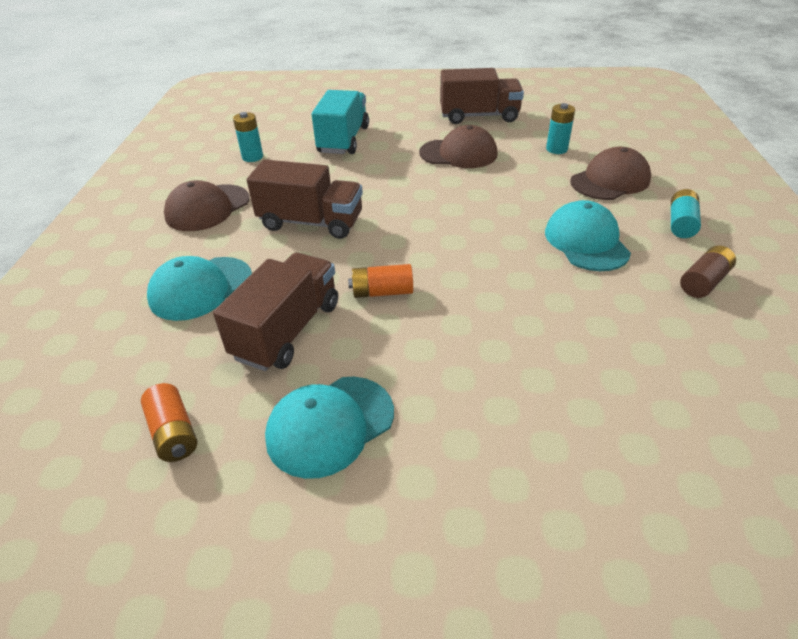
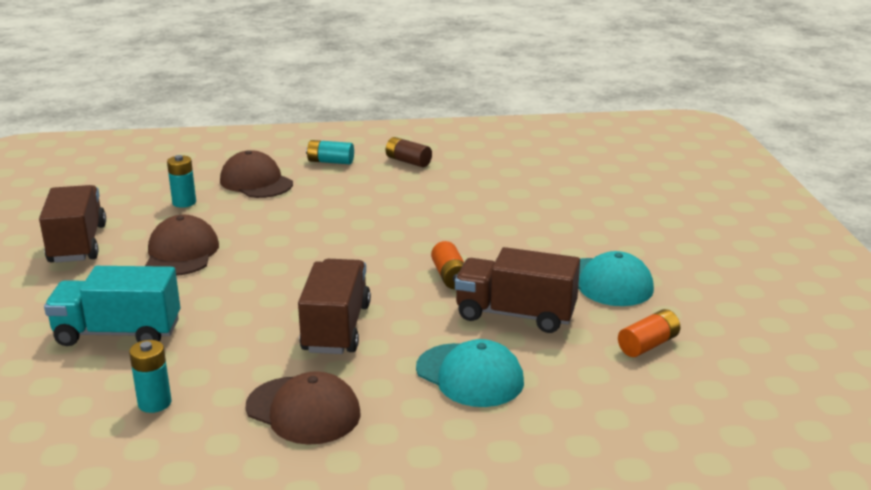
camera: 100 degrees left, 15 degrees down
turquoise cap [545,200,631,271] -> none

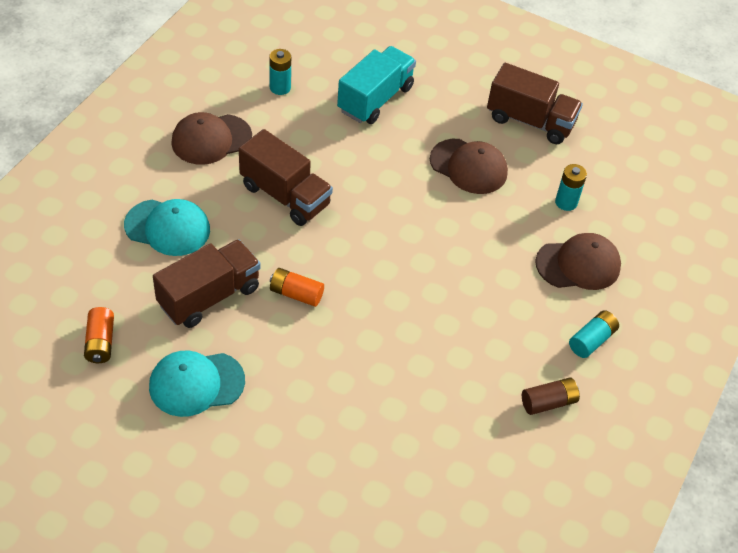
camera: 120 degrees right, 25 degrees up
turquoise cap [416,339,524,407] -> turquoise cap turned 150 degrees counterclockwise [124,199,210,256]

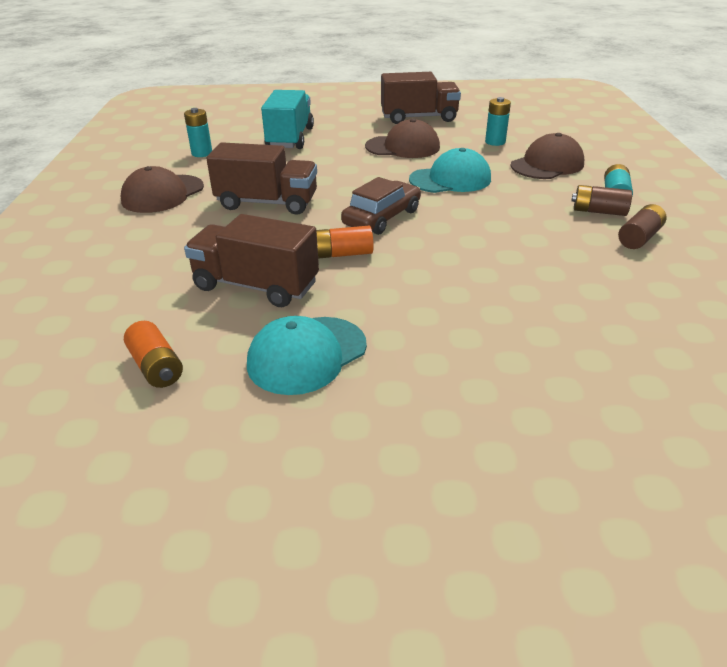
camera: 25 degrees left, 15 degrees down
turquoise cap [124,199,210,256] -> turquoise cap moved to [409,148,491,193]
brown truck [153,239,261,328] -> brown truck turned 90 degrees counterclockwise [184,214,319,307]
none -> brown car [341,177,421,235]
none -> brown battery [572,185,632,216]

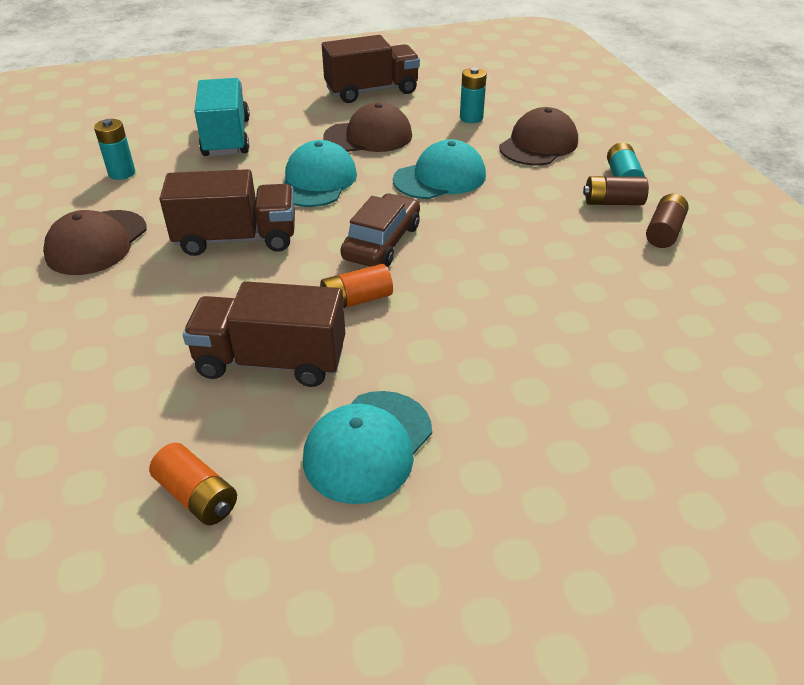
camera: 15 degrees left, 5 degrees up
none -> turquoise cap [283,140,357,207]

